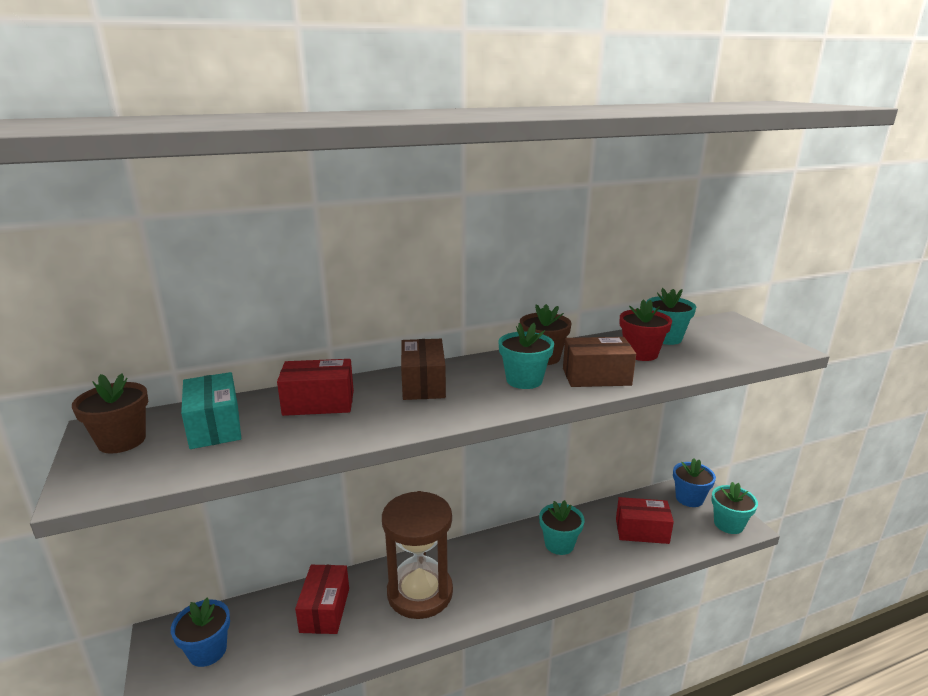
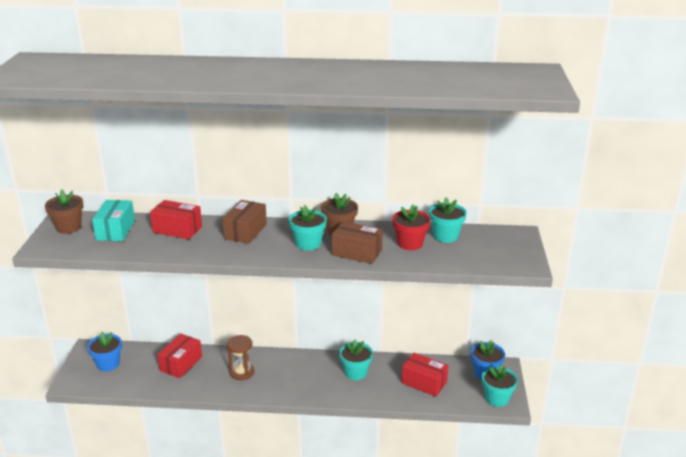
camera: 25 degrees right, 5 degrees up
brown hourglass [382,491,453,619] -> brown hourglass [227,335,254,380], size x0.54

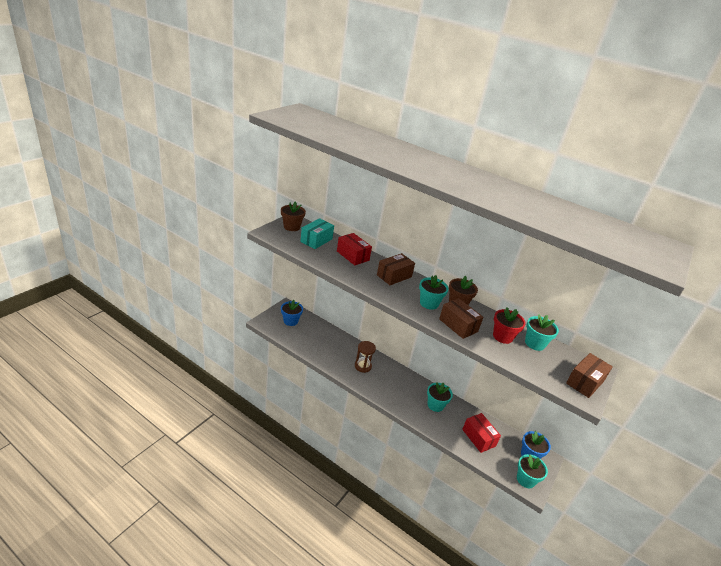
camera: 25 degrees right, 5 degrees up
red box [157,334,202,378] -> none
none -> brown box [566,353,613,398]

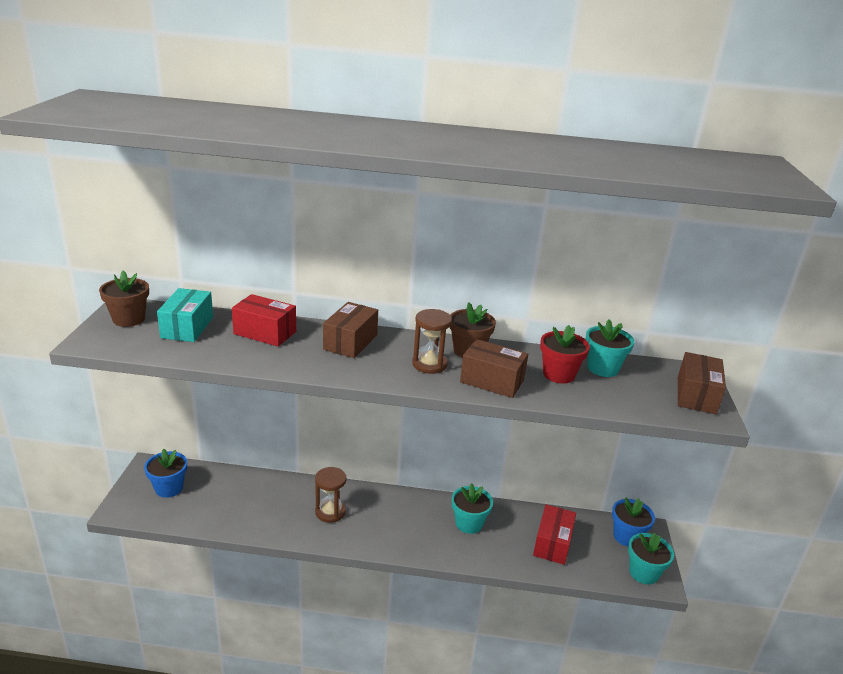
camera: 25 degrees left, 5 degrees down
turquoise flower pot [419,275,449,310] -> brown hourglass [412,309,452,374]
red box [462,413,501,453] -> red box turned 75 degrees clockwise [533,504,576,565]

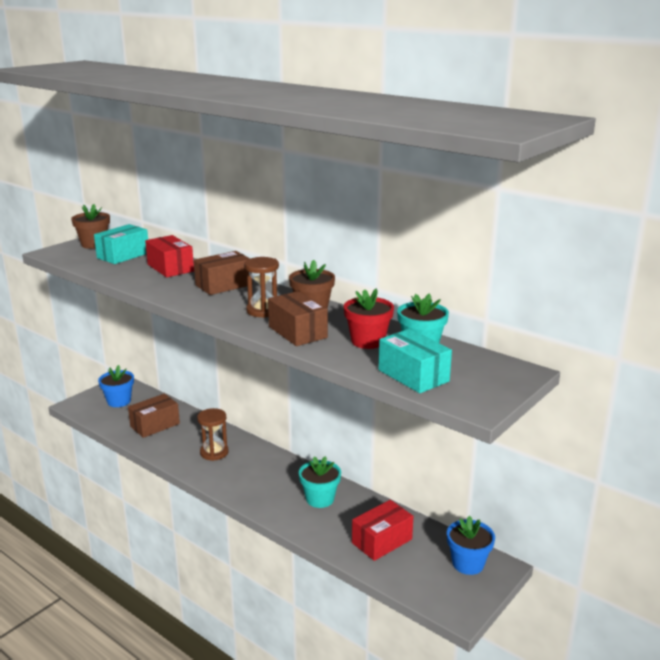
camera: 35 degrees right, 5 degrees down
turquoise flower pot [628,533,674,585] -> none
brown box [678,352,726,415] -> brown box moved to [128,394,180,438]
none -> turquoise box [379,329,452,393]

